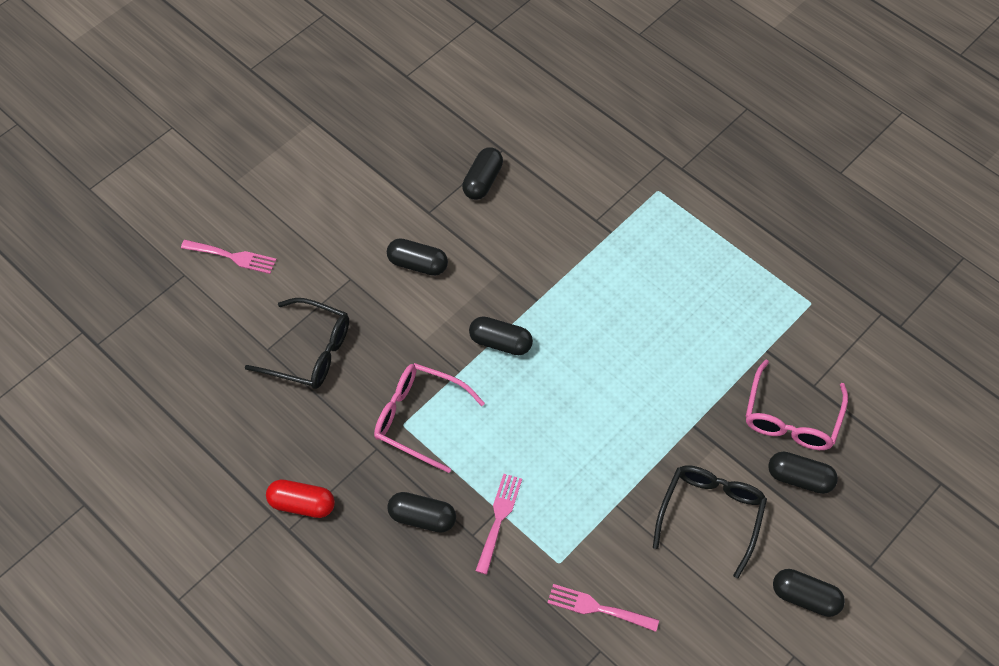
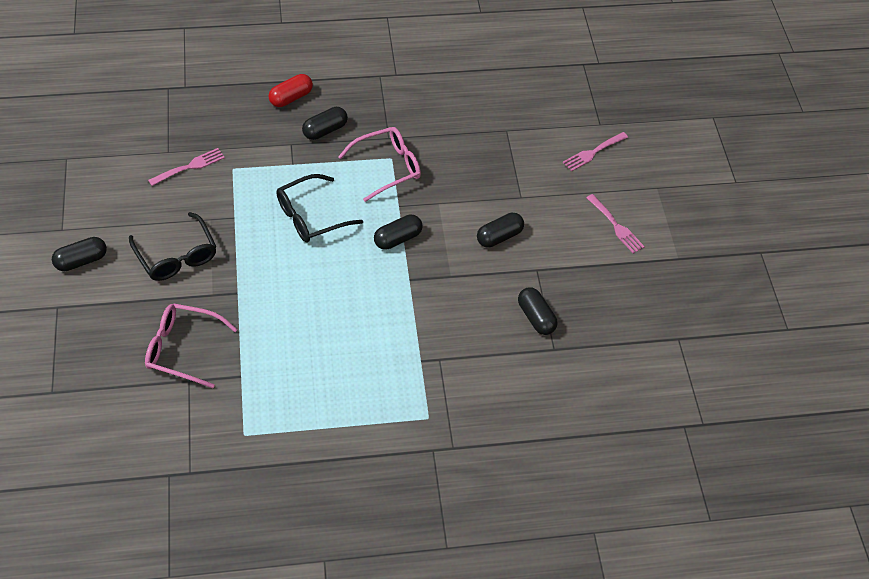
camera: 125 degrees right, 5 degrees down
black glasses [245,298,349,389] -> black glasses moved to [276,174,363,243]
red capsule [266,480,335,518] -> red capsule moved to [269,74,313,107]
pink fork [475,474,522,575] -> pink fork moved to [586,194,645,254]
pink glasses [746,360,848,450] -> pink glasses turned 45 degrees counterclockwise [145,303,238,388]
black capsule [768,452,838,494] -> none

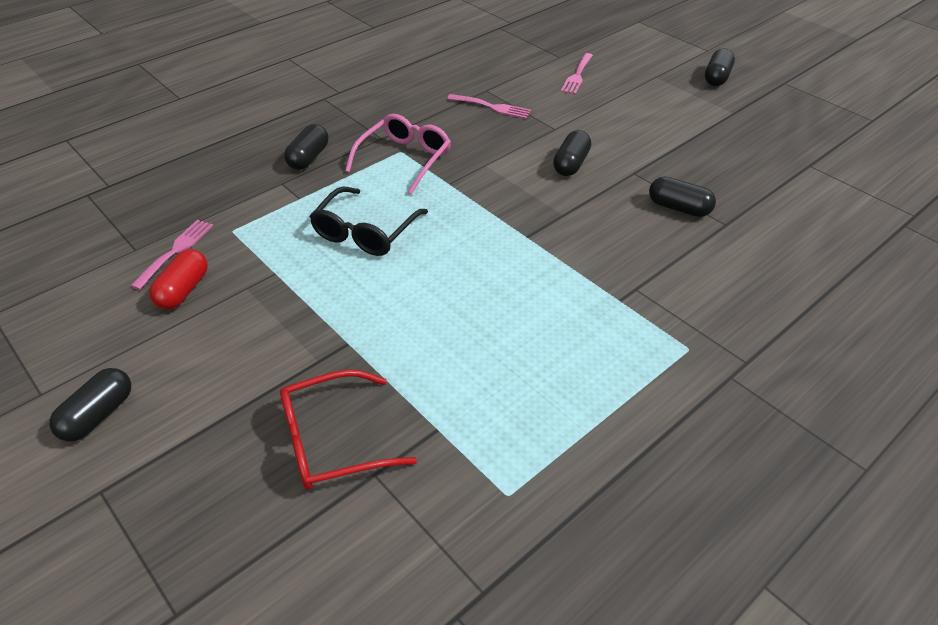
camera: 30 degrees left, 10 degrees down
black glasses [129,212,216,281] -> none
pink glasses [145,303,238,388] -> red glasses [280,370,417,490]
red capsule [269,74,313,107] -> red capsule moved to [149,249,208,310]
black capsule [374,215,423,250] -> black capsule moved to [705,48,735,86]
pink fork [586,194,645,254] -> pink fork moved to [447,94,531,119]

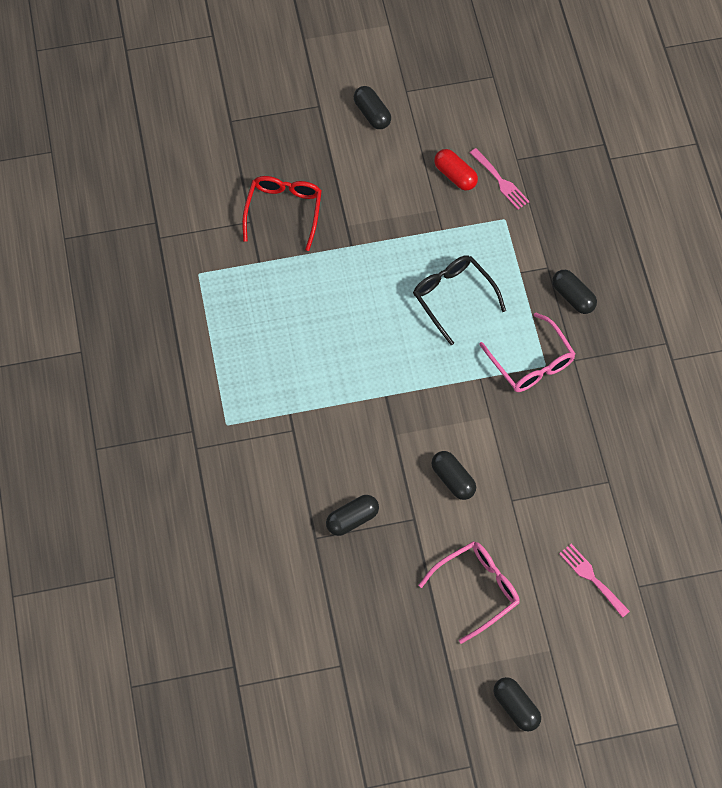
camera: 120 degrees right, 20 degrees up
pink fork [447,94,531,119] -> none
none -> pink glasses [418,541,520,644]

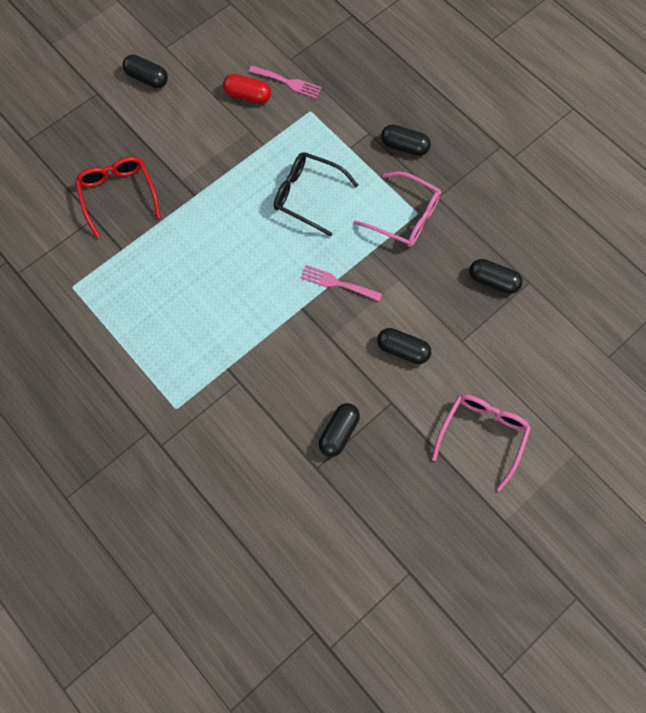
camera: 30 degrees left, 5 degrees up
black capsule [493,677,541,732] -> black capsule moved to [469,259,523,294]
pink fork [559,544,630,618] -> pink fork moved to [300,265,382,301]

